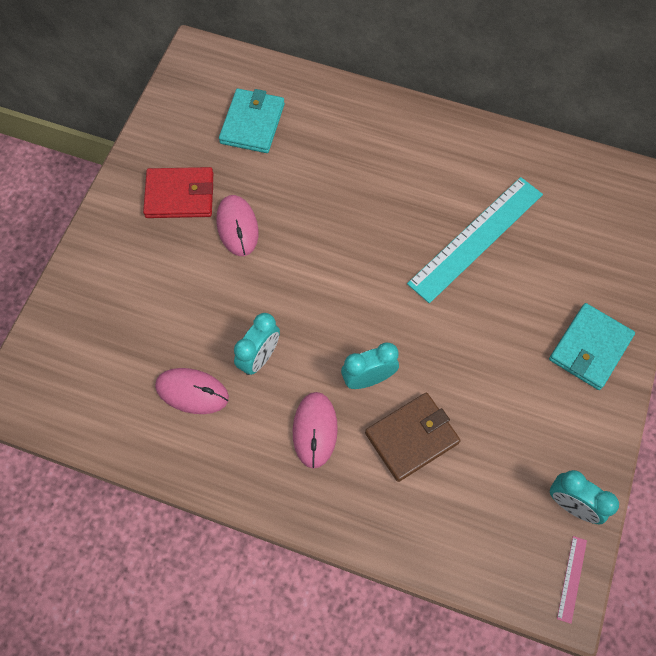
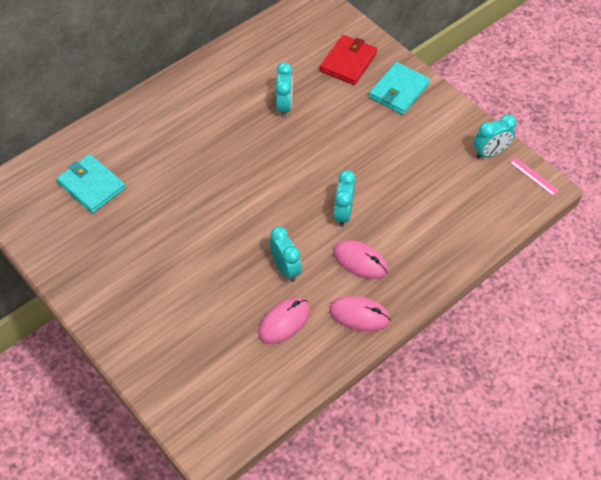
camera: 60 degrees left, 10 degrees down
red wallet [143,167,213,218] -> red wallet moved to [320,35,377,85]
pink mouse [216,195,259,256] -> pink mouse moved to [329,296,391,332]
brown wallet [365,393,461,482] -> none
turquoise ruler [407,177,543,303] -> turquoise clock [275,63,293,117]
turquoise wallet [549,303,635,390] -> turquoise wallet turned 60 degrees clockwise [369,62,430,115]

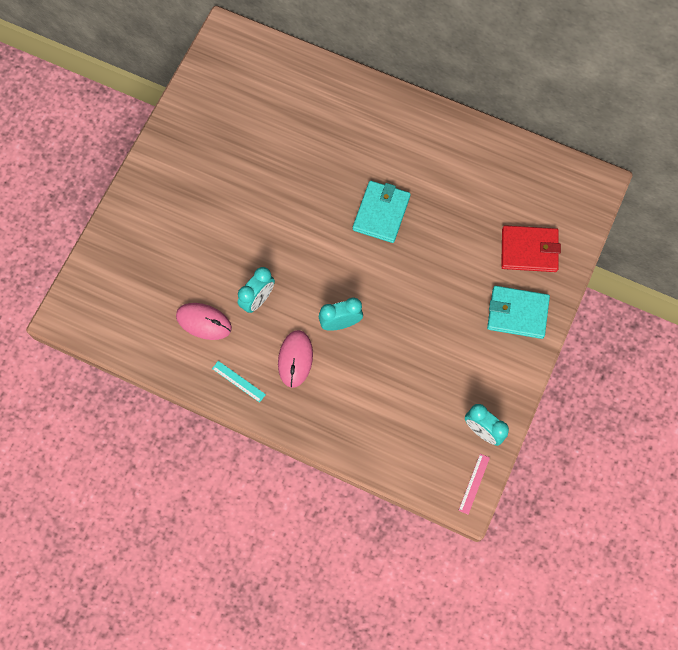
camera: 65 degrees right, 15 degrees up
turquoise wallet [57,154,126,213] -> turquoise wallet moved to [353,181,411,243]
turquoise clock [275,63,293,117] -> none
pink mouse [329,296,391,332] -> turquoise ruler [212,361,266,403]

